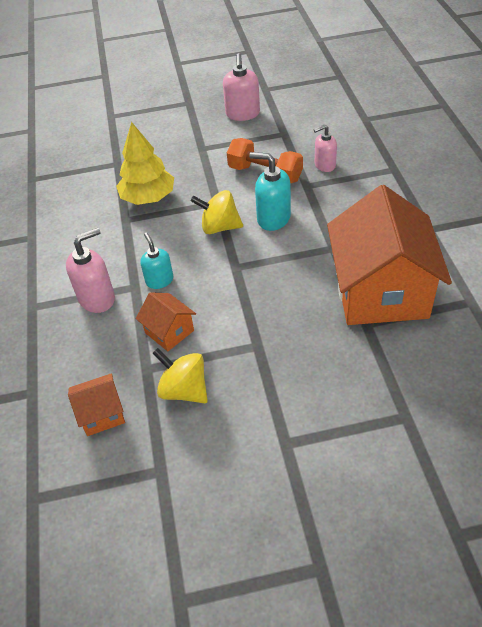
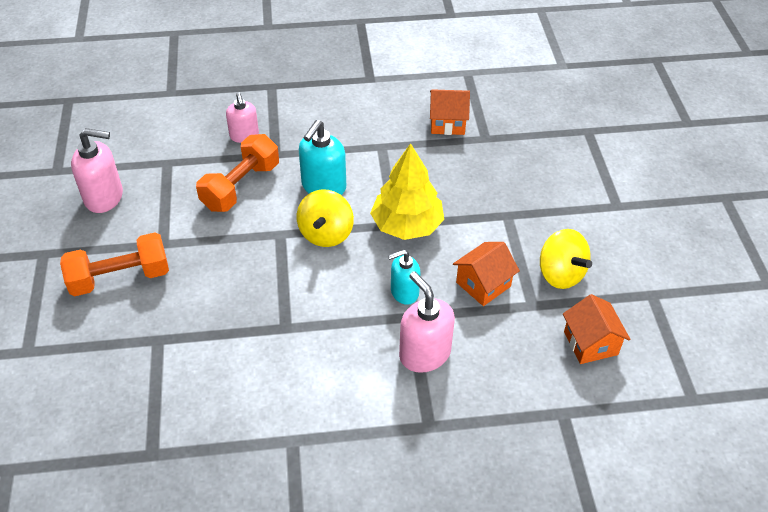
camera: 90 degrees left, 0 degrees up
yellow tree [116,122,174,205] -> yellow tree moved to [370,143,444,240]
yellow spinning top [153,348,208,403] -> yellow spinning top turned 75 degrees counterclockwise [540,229,592,289]
orange house [327,185,452,325] -> orange house [430,89,470,135], size x0.43
none -> orange dumbbell [60,233,169,296]

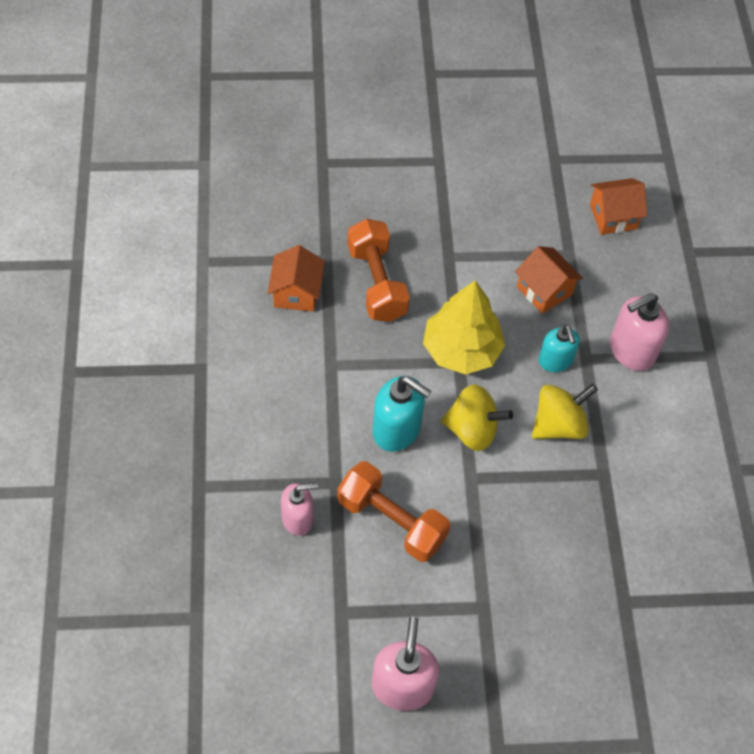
camera: 90 degrees left, 10 degrees up
orange dumbbell [60,233,169,296] -> orange dumbbell moved to [347,219,410,322]
yellow spinning top [540,229,592,289] -> yellow spinning top moved to [532,384,598,439]

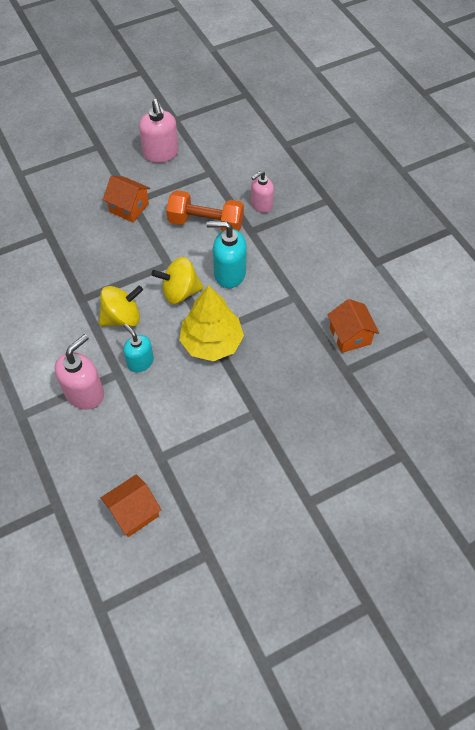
camera: 160 degrees right, 0 degrees up
orange dumbbell [347,219,410,322] -> none
orange house [515,246,583,314] -> orange house moved to [103,176,150,222]
yellow spinning top [532,384,598,439] -> yellow spinning top turned 150 degrees counterclockwise [99,286,143,327]

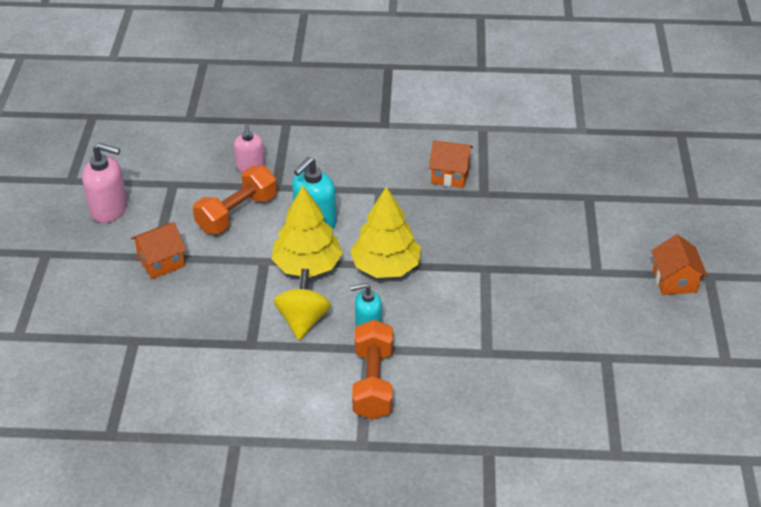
camera: 60 degrees left, 15 degrees down
pink soap dispenser [54,334,104,410] -> orange dumbbell [352,320,393,420]
orange house [101,474,161,537] -> orange house moved to [651,234,708,295]
yellow spinning top [152,257,204,304] -> yellow tree [272,186,343,278]

